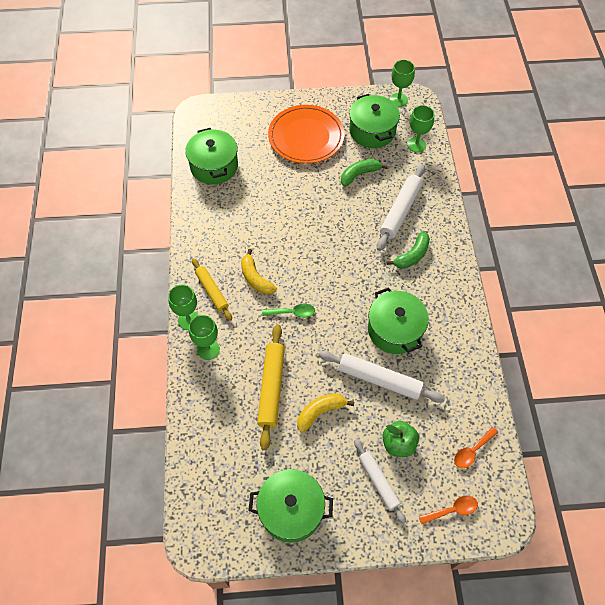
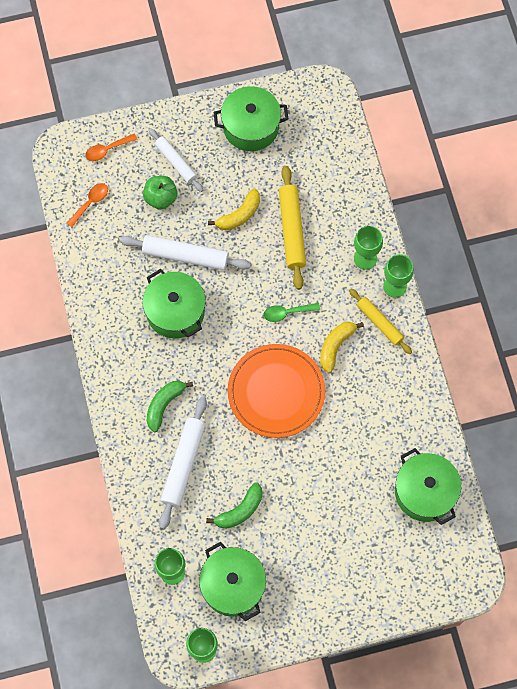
camera: 170 degrees right, 10 degrees up
yellow banana [241,249,277,295] -> yellow banana turned 105 degrees counterclockwise [320,322,364,373]
orange plate [268,105,345,164] -> orange plate moved to [228,344,325,438]

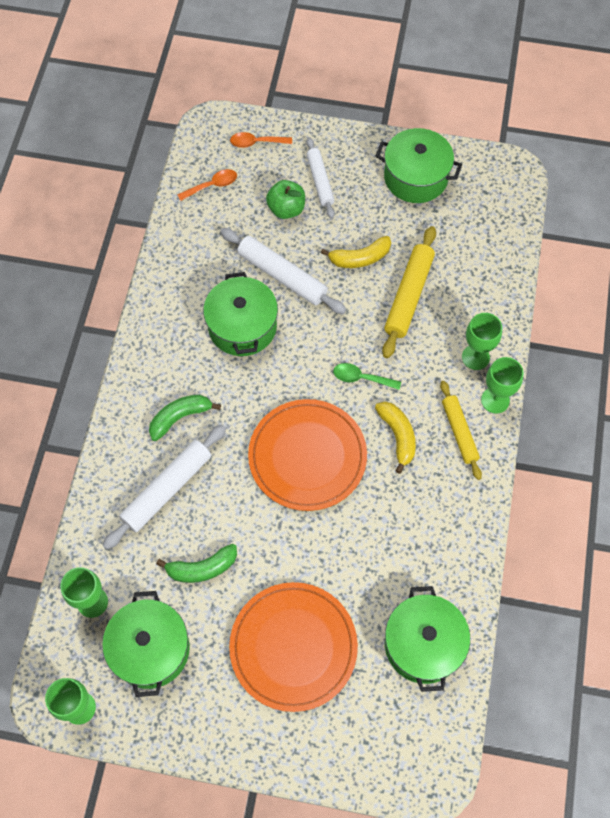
camera: 25 degrees right, 5 degrees down
yellow banana [320,322,364,373] -> yellow banana turned 105 degrees clockwise [375,402,416,474]
none -> orange plate [229,582,358,712]

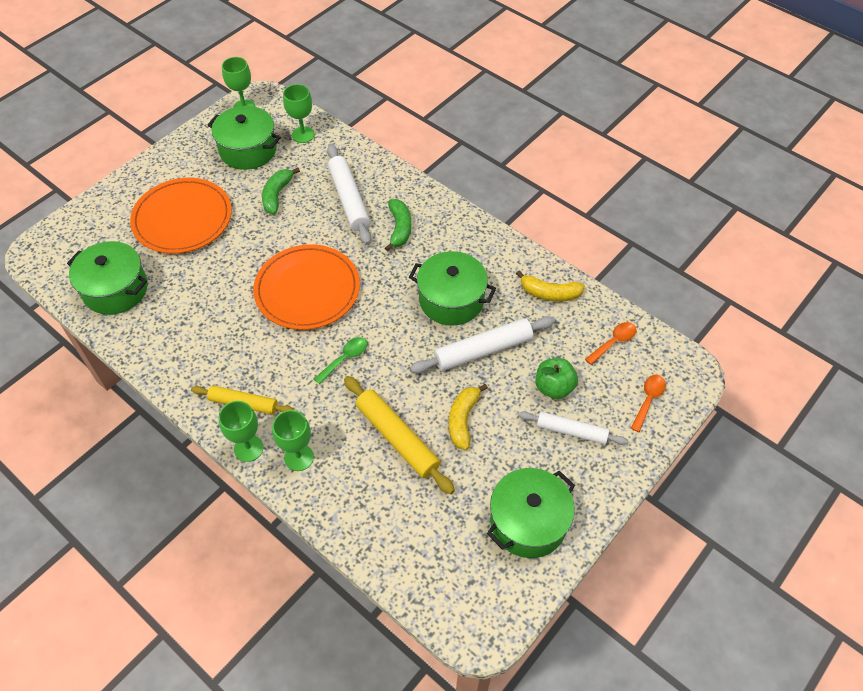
camera: 120 degrees right, 10 degrees down
orange spoon [177,169,237,201] -> orange spoon turned 135 degrees counterclockwise [585,322,637,365]
yellow banana [375,402,416,474] -> yellow banana moved to [516,270,585,301]

